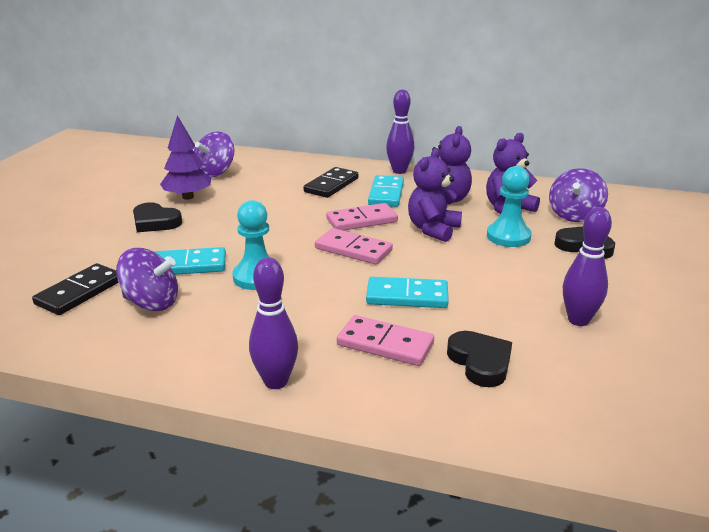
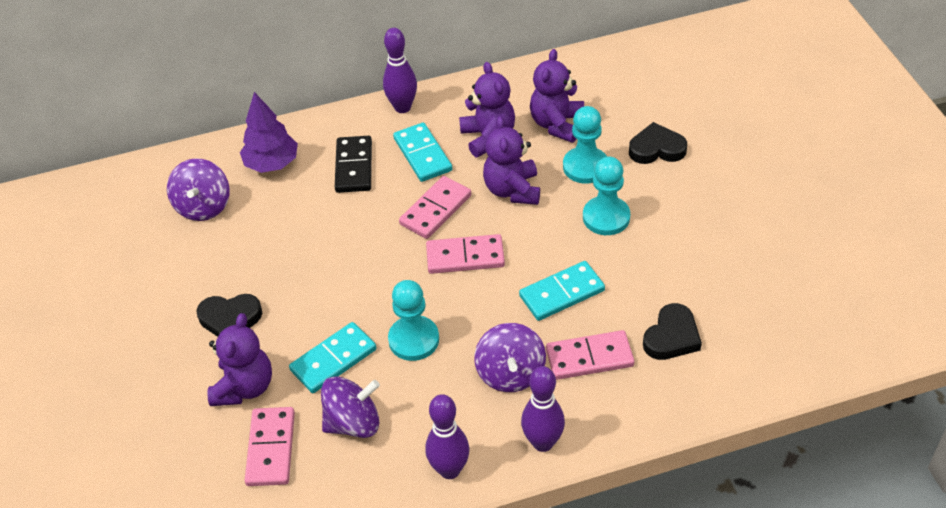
camera: 30 degrees left, 20 degrees up
black domino [32,263,119,315] -> pink domino [245,407,295,486]
purple tree [160,115,211,200] -> purple tree moved to [240,92,298,173]
black heart [447,331,512,387] -> black heart turned 90 degrees clockwise [643,303,702,360]
purple spinning top [549,168,608,222] -> purple spinning top moved to [474,323,546,392]
purple bowling pin [563,207,612,326] -> purple bowling pin moved to [425,394,470,479]
none -> purple teddy bear [207,313,272,406]
none -> turquoise pawn [583,156,630,235]

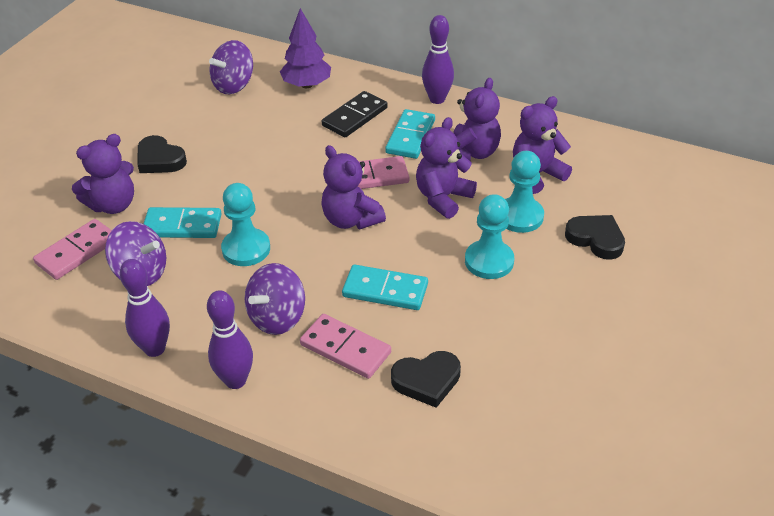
camera: 40 degrees right, 5 degrees down
pink domino [426,234,505,274] -> purple teddy bear [321,145,386,229]

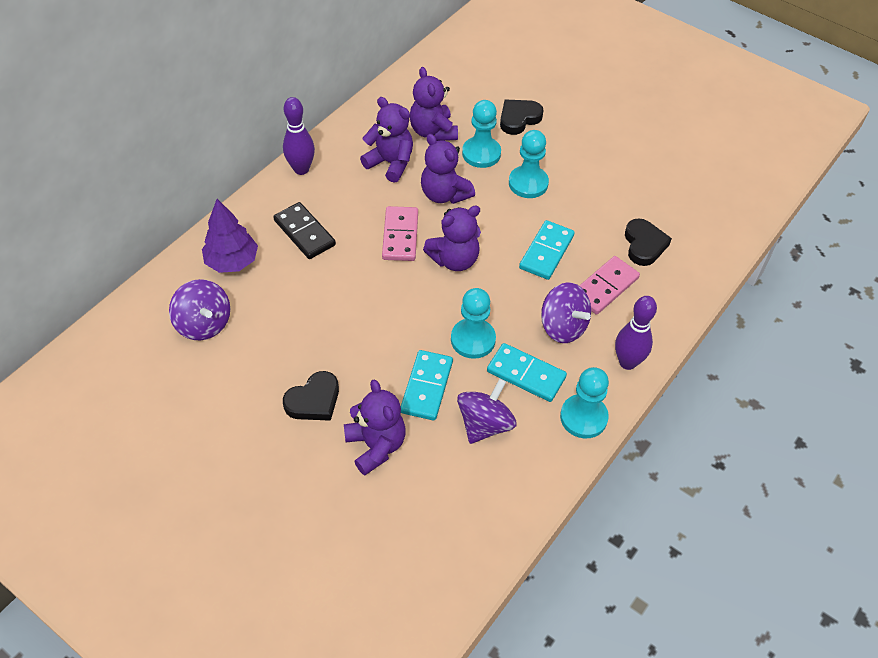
camera: 80 degrees left, 10 degrees up
pink domino [33,219,112,280] -> none
purple bowling pin [120,259,170,357] -> turquoise pawn [560,367,609,438]
turquoise domino [385,109,435,159] -> turquoise domino moved to [487,343,567,402]

